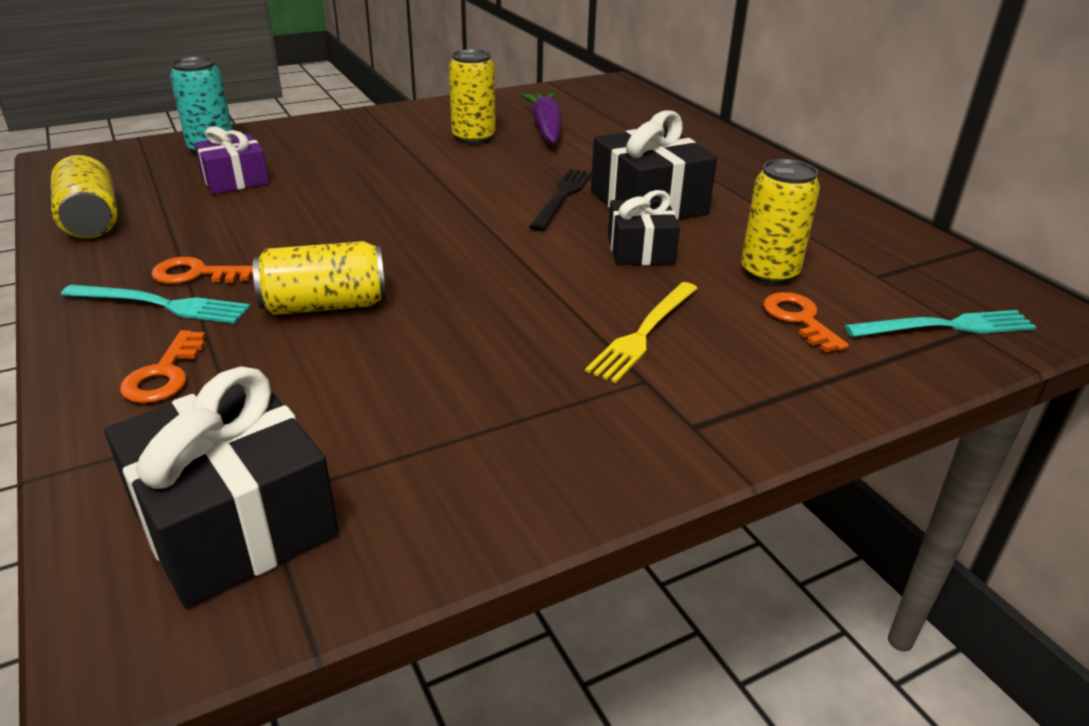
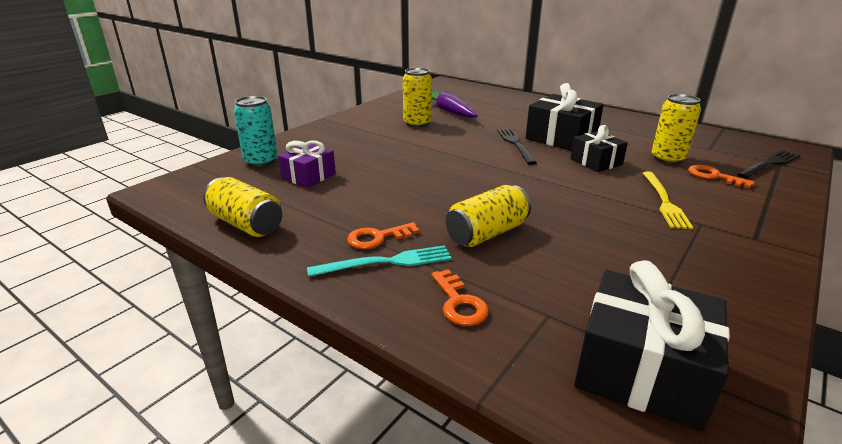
camera: 25 degrees left, 5 degrees down
turquoise fork [845,310,1036,337] -> black fork [737,150,800,179]

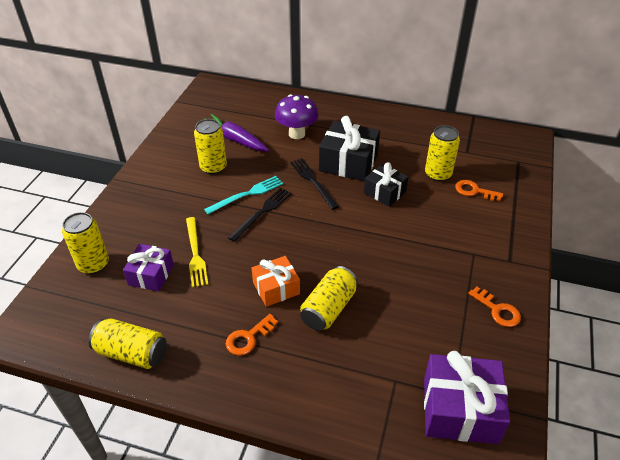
camera: 20 degrees left, 15 degrees up
turquoise can [234,96,278,167] -> yellow can [62,212,109,274]
turquoise fork [307,245,452,277] -> turquoise fork moved to [204,176,283,214]
orange key [431,269,489,326] -> orange key moved to [468,286,521,327]
black gift [574,260,730,431] -> purple gift [424,351,510,444]
yellow fork [643,172,694,229] -> yellow fork moved to [186,217,208,287]
black fork [737,150,800,179] -> black fork moved to [228,188,292,242]
none -> orange gift [252,256,300,307]
none -> purple mushroom [275,94,319,139]

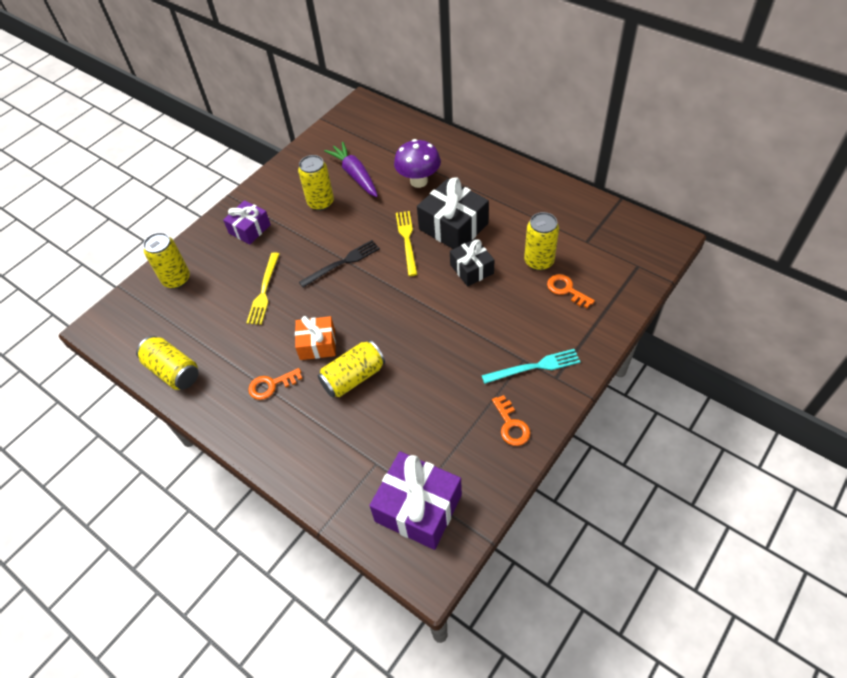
camera: 25 degrees right, 10 degrees up
purple gift [123,244,174,291] -> purple gift moved to [223,200,271,244]
turquoise fork [204,176,283,214] -> turquoise fork moved to [481,349,580,384]
black fork [290,158,339,210] -> yellow fork [396,211,417,276]

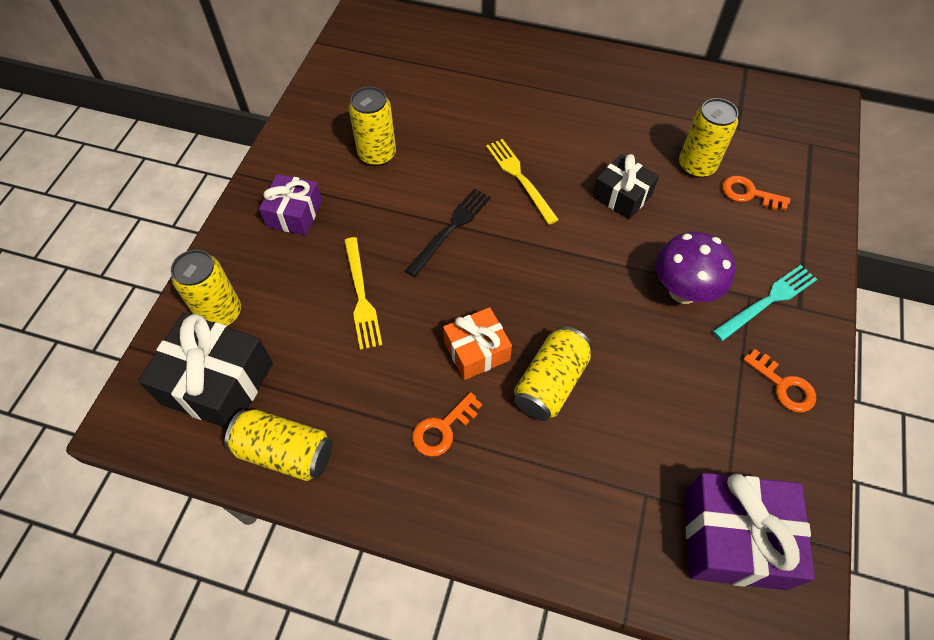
camera: 25 degrees left, 5 degrees up
purple carrot [324,142,378,197] -> none
purple mushroom [394,139,441,188] -> purple mushroom moved to [656,232,735,304]
black gift [417,177,489,249] -> black gift moved to [138,313,273,429]

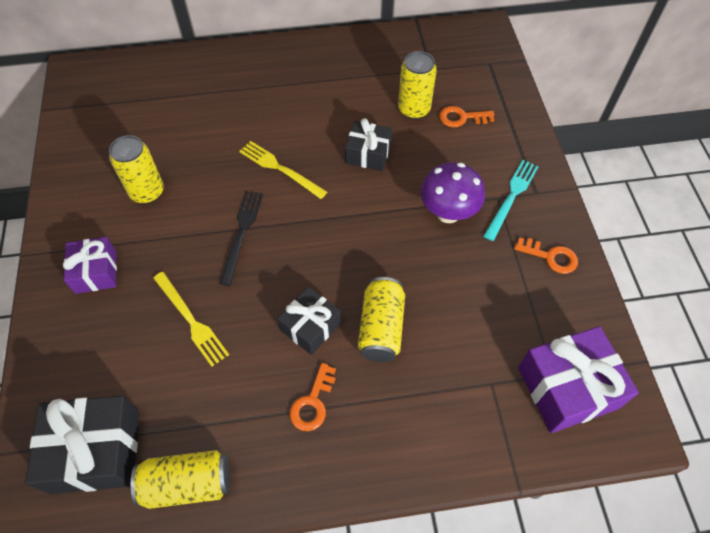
camera: 25 degrees left, 0 degrees up
yellow can [171,249,241,326] -> none
orange gift [443,307,512,380] -> black gift [277,287,341,355]

